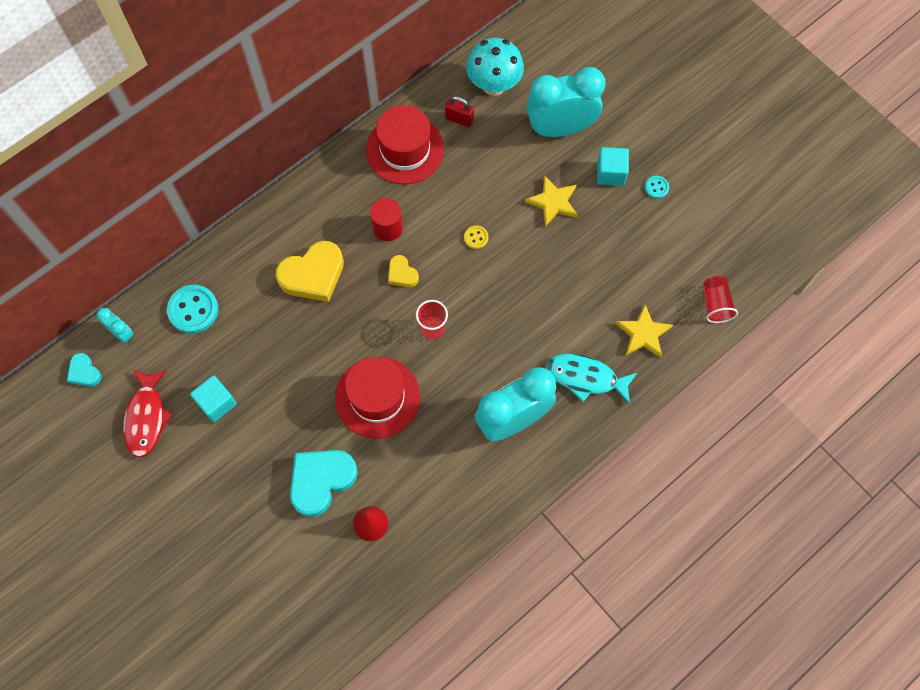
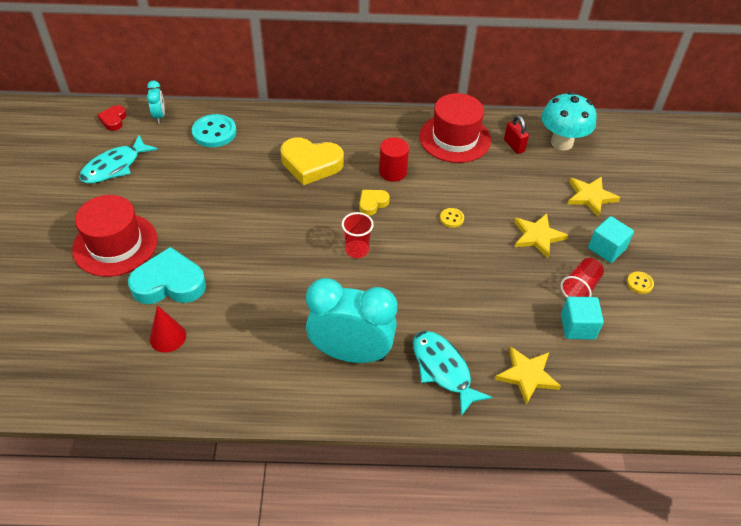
camera: 40 degrees right, 20 degrees down
turquoise heart [67,353,101,387] -> red heart [97,105,126,131]
red fish [123,370,173,458] -> turquoise fish [79,135,158,183]
turquoise cube [190,376,237,422] -> turquoise cube moved to [561,297,604,340]
red hat [335,357,420,439] -> red hat moved to [72,195,157,277]
yellow heart [388,255,419,287] -> yellow heart turned 45 degrees clockwise [359,190,390,216]
turquoise clock [527,67,606,137] -> yellow star [567,176,620,217]
turquoise button [645,176,669,199] -> yellow button [627,271,654,294]
red cup [703,276,738,323] -> red cup moved to [561,258,604,297]

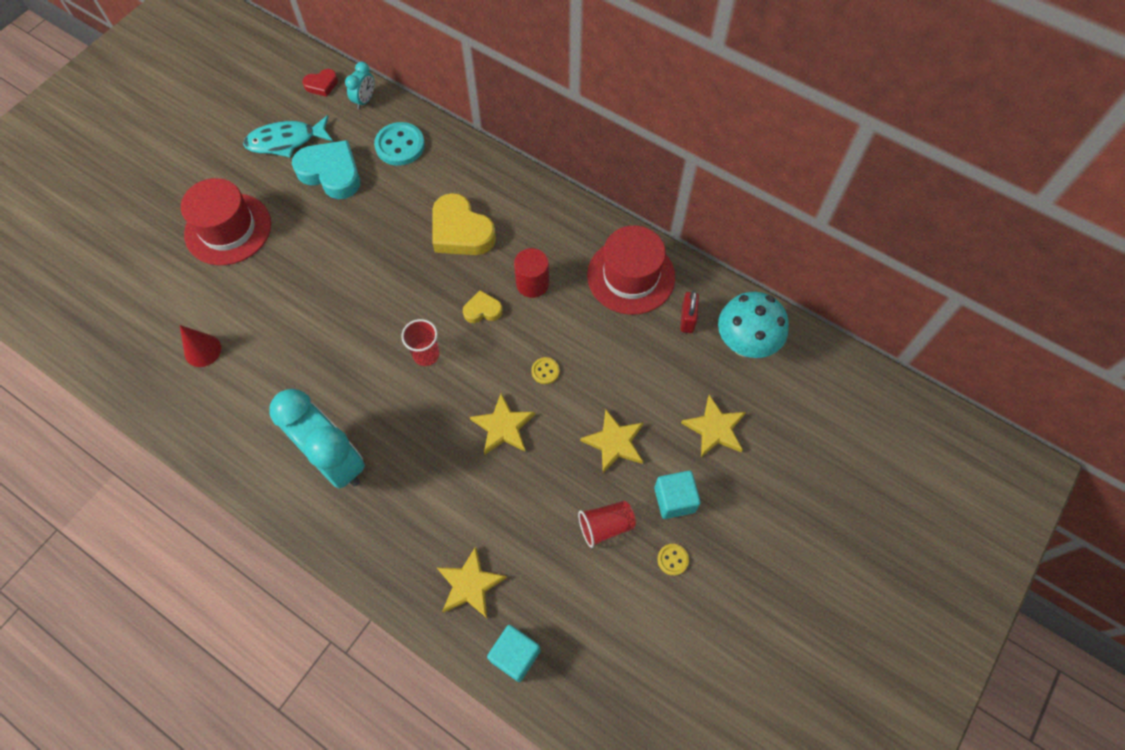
camera: 35 degrees right, 15 degrees up
red heart [97,105,126,131] -> red heart turned 150 degrees counterclockwise [302,69,338,97]
turquoise heart [128,247,206,304] -> turquoise heart moved to [292,140,360,199]
turquoise fish [413,331,492,416] -> none
turquoise cube [561,297,604,340] -> turquoise cube moved to [487,625,540,682]
none -> yellow star [470,393,535,455]

